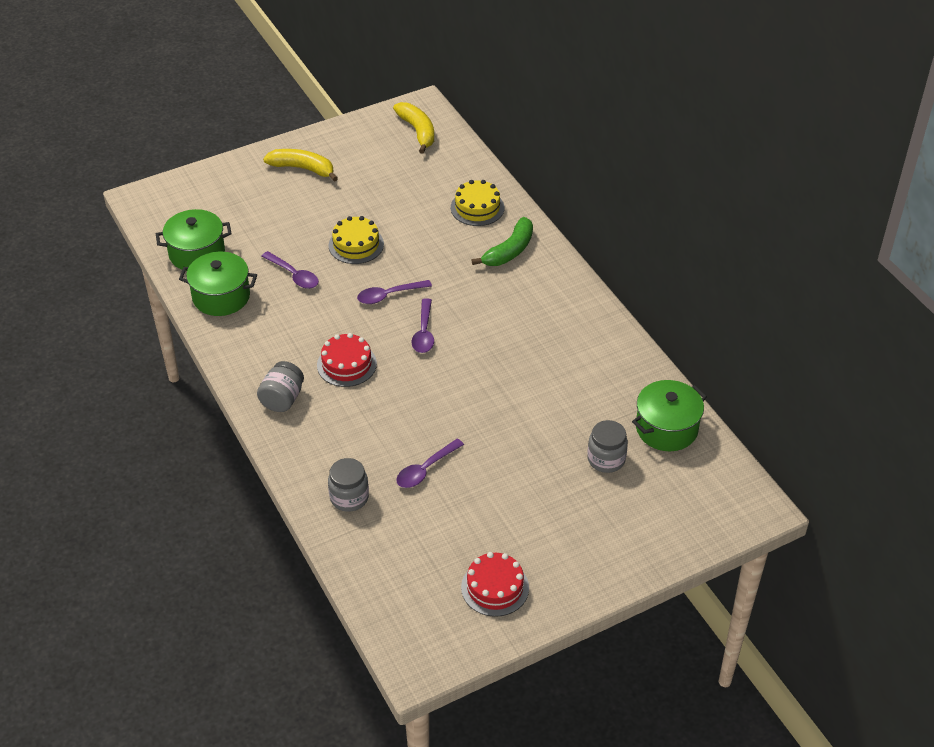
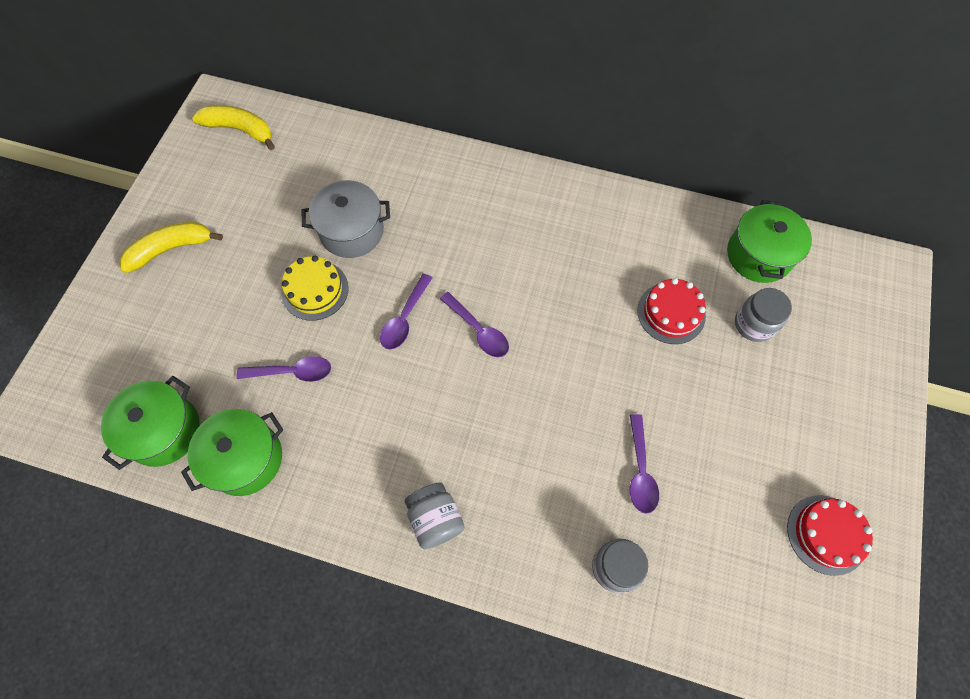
camera: 45 degrees left, 20 degrees up
red cake [317,333,377,387] -> red cake moved to [637,278,706,344]
yellow cake [451,180,505,226] -> none
green banana [471,217,533,266] -> none
none -> grey pot [302,180,390,258]

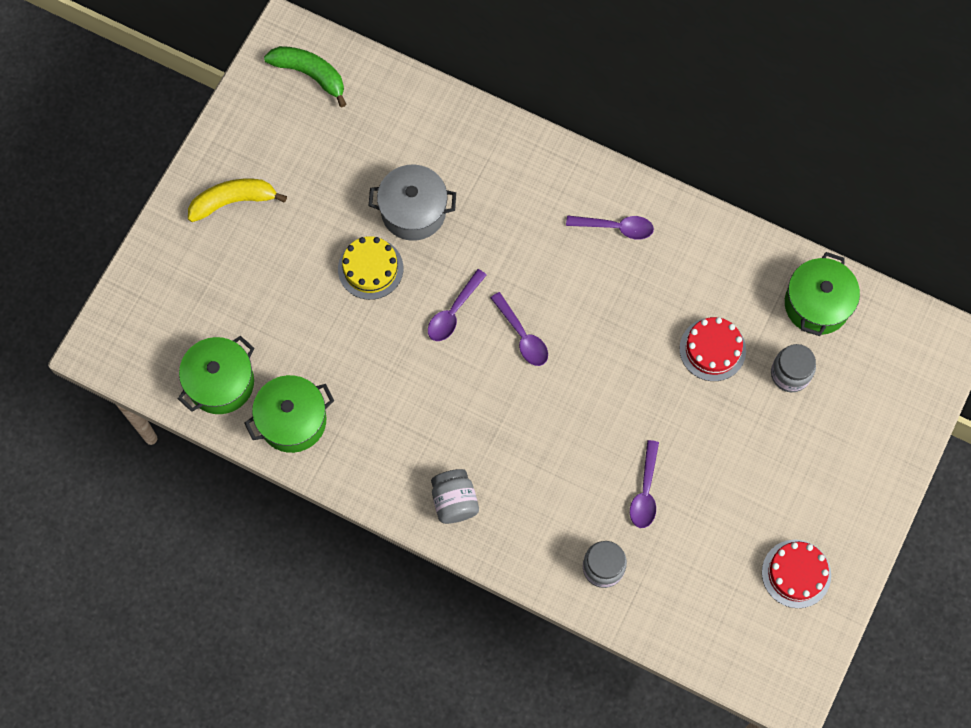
camera: 10 degrees right, 5 degrees up
yellow banana [192,105,275,150] -> green banana [264,46,346,107]
purple spoon [236,356,331,382] -> purple spoon moved to [566,215,654,240]

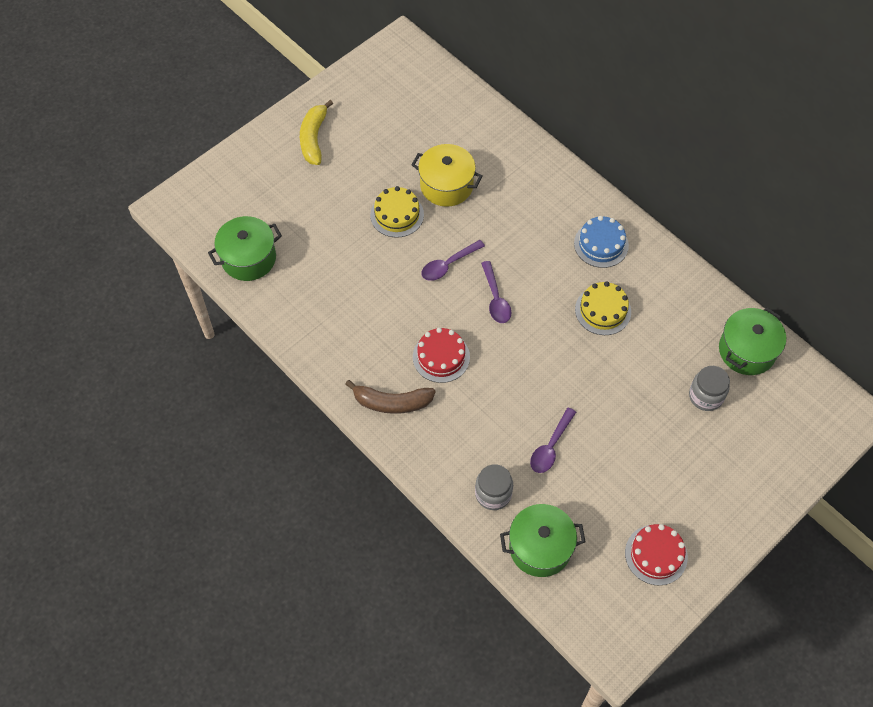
camera: 20 degrees right, 10 degrees down
yellow banana [188,179,287,222] -> yellow banana turned 90 degrees counterclockwise [300,100,333,165]
green pot [244,375,334,453] -> green pot moved to [500,504,585,577]
green banana [264,46,346,107] -> none
grey pot [369,164,456,241] -> yellow pot [412,144,483,207]
grey jar [431,469,479,524] -> brown banana [345,380,436,414]
purple spoon [566,215,654,240] -> blue cake [574,216,629,268]
red cake [680,317,746,381] -> red cake moved to [413,328,470,383]
none -> yellow cake [575,281,631,335]

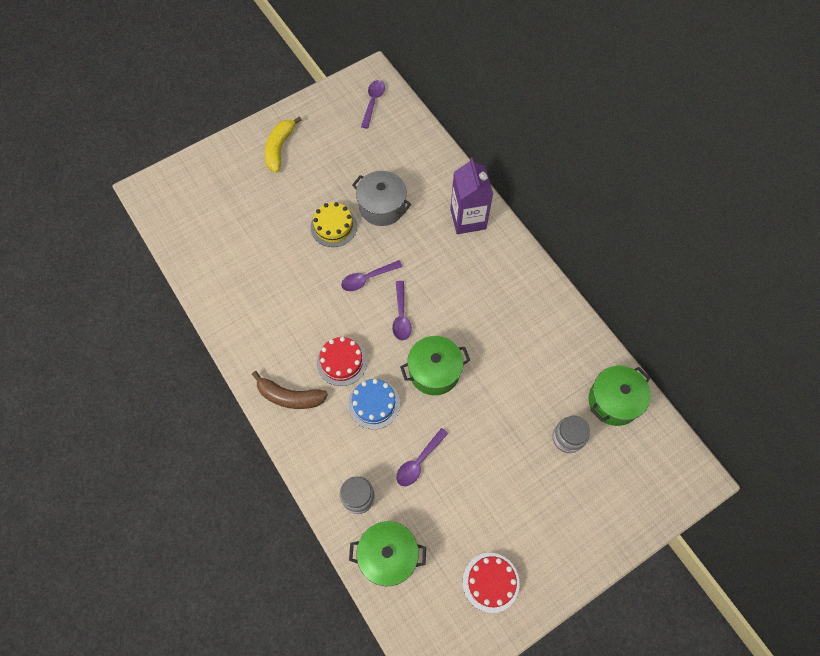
camera: 10 degrees right, 5 degrees up
green pot [208,216,282,281] -> green pot moved to [400,336,470,395]
yellow pot [412,144,483,207] -> grey pot [352,171,411,226]
blue cake [574,216,629,268] -> blue cake moved to [348,379,400,429]
yellow cake [575,281,631,335] -> none
none -> purple spoon [361,80,385,129]
none -> purple carton [450,157,493,234]

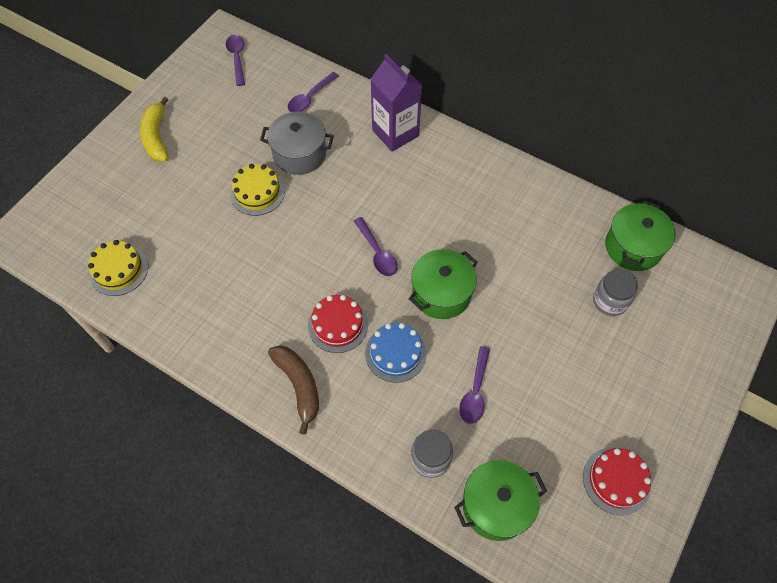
camera: 25 degrees left, 5 degrees down
brown banana [252,371,328,409] -> brown banana turned 105 degrees counterclockwise [268,345,319,435]
purple spoon [341,260,403,291] -> purple spoon moved to [288,72,339,112]
none -> yellow cake [88,240,148,296]

